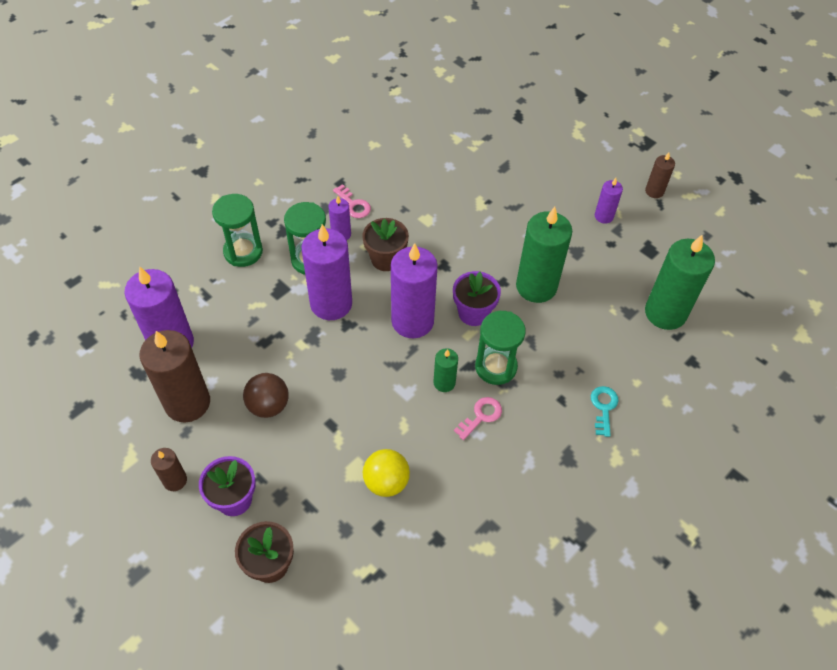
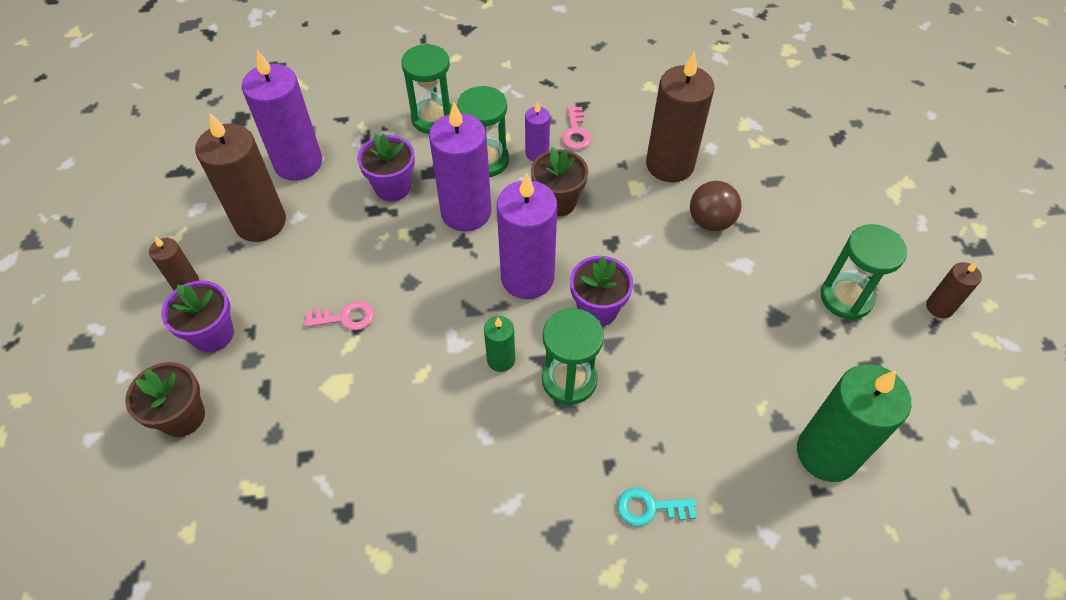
camera: 40 degrees right, 0 degrees up
brown ball [243,373,289,418] -> brown ball moved to [690,181,742,231]
yellow ball [363,449,410,497] -> none
pink key [454,397,502,440] -> pink key moved to [305,301,374,330]
green candle [516,207,572,303] -> none
turquoise key [591,386,618,437] -> turquoise key turned 135 degrees counterclockwise [617,488,696,526]
purple candle [595,178,623,224] -> green hourglass [821,224,907,320]
none -> purple flower pot [357,133,415,201]
none -> brown candle [646,52,715,182]

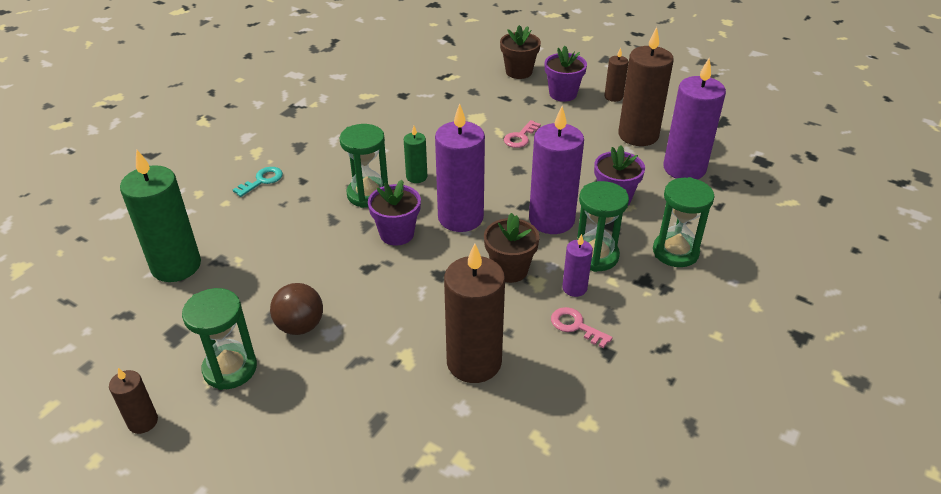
camera: 130 degrees right, 15 degrees down
brown ball [690,181,742,231] -> brown ball moved to [270,283,323,335]

